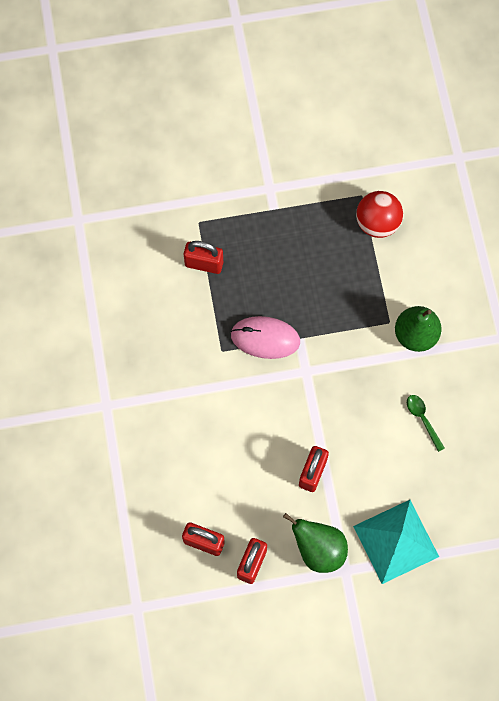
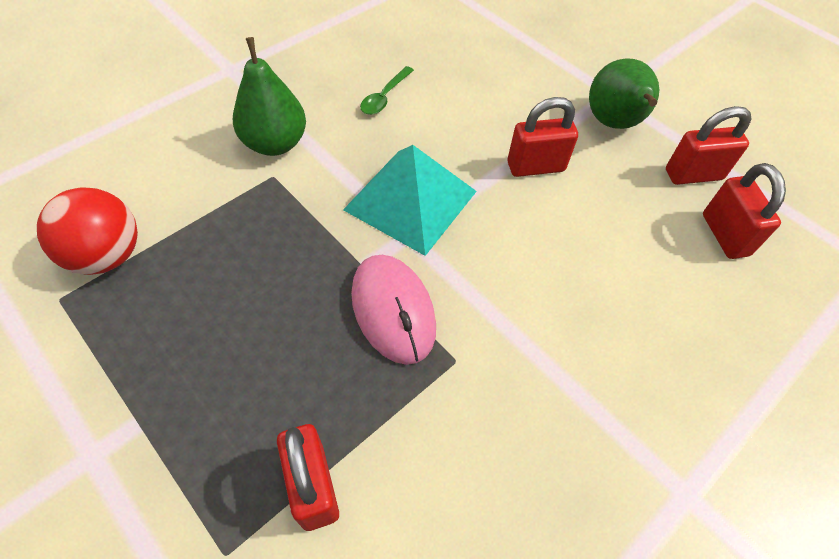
camera: 125 degrees left, 15 degrees down
turquoise pyramid [353,500,439,584] -> turquoise pyramid moved to [343,145,477,256]

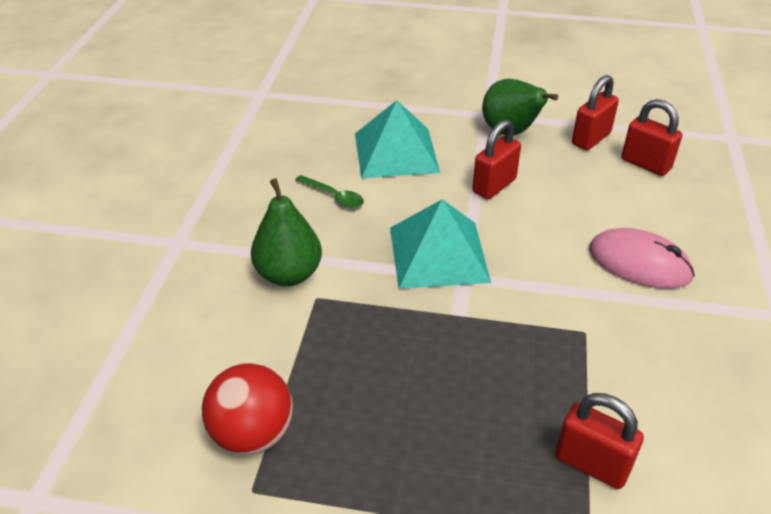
camera: 35 degrees left, 15 degrees down
pink mouse [351,255,436,365] -> pink mouse moved to [589,228,695,289]
green spoon [360,66,414,115] -> green spoon turned 45 degrees counterclockwise [295,175,364,208]
none -> turquoise pyramid [355,100,440,178]

